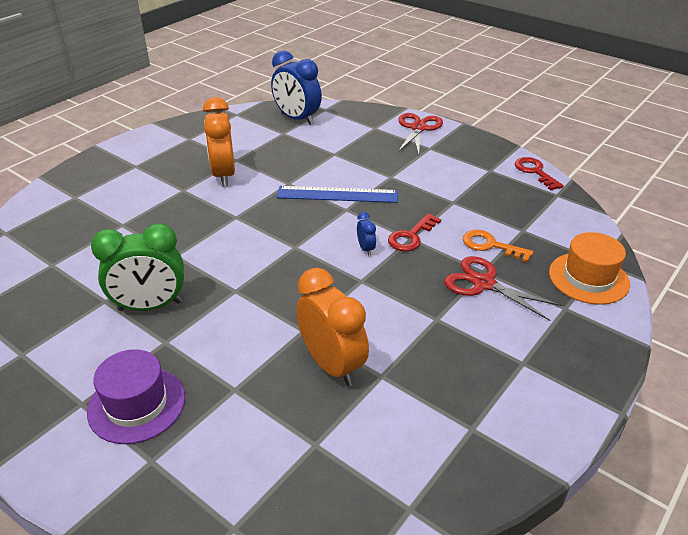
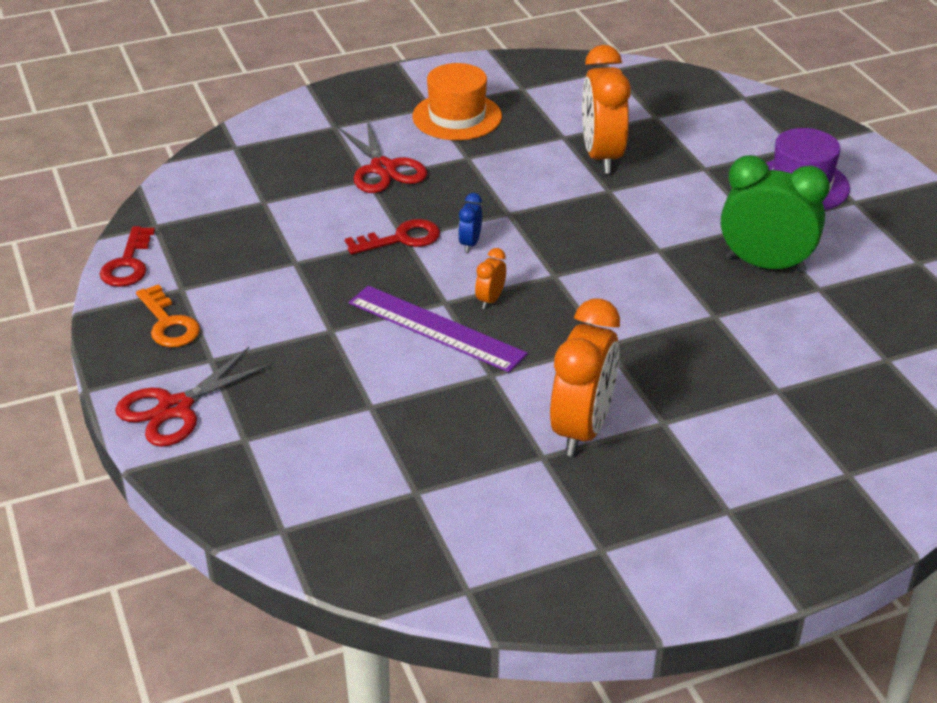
camera: 150 degrees left, 0 degrees up
blue clock [271,50,322,125] -> none
blue ruler [277,186,398,203] -> purple ruler [349,286,528,373]
orange key [463,230,533,262] -> orange key moved to [136,284,200,347]
orange hat [549,232,630,305] -> orange hat moved to [412,63,502,140]
none -> orange clock [475,248,506,309]

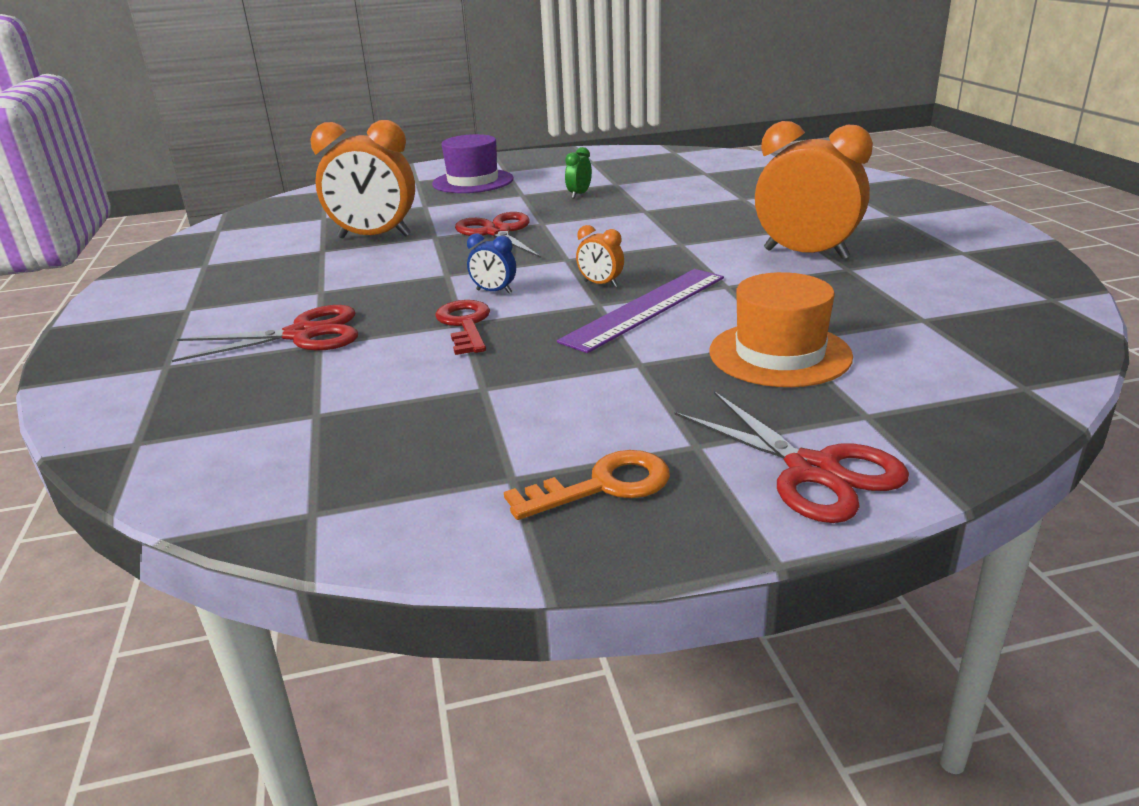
camera: 80 degrees left, 10 degrees down
red key [100,226,155,287] -> none
orange hat [412,63,502,140] -> orange hat moved to [710,272,853,387]
green clock [721,155,830,273] -> green clock [565,147,592,198], size x0.44
none -> red scissors [455,212,541,258]

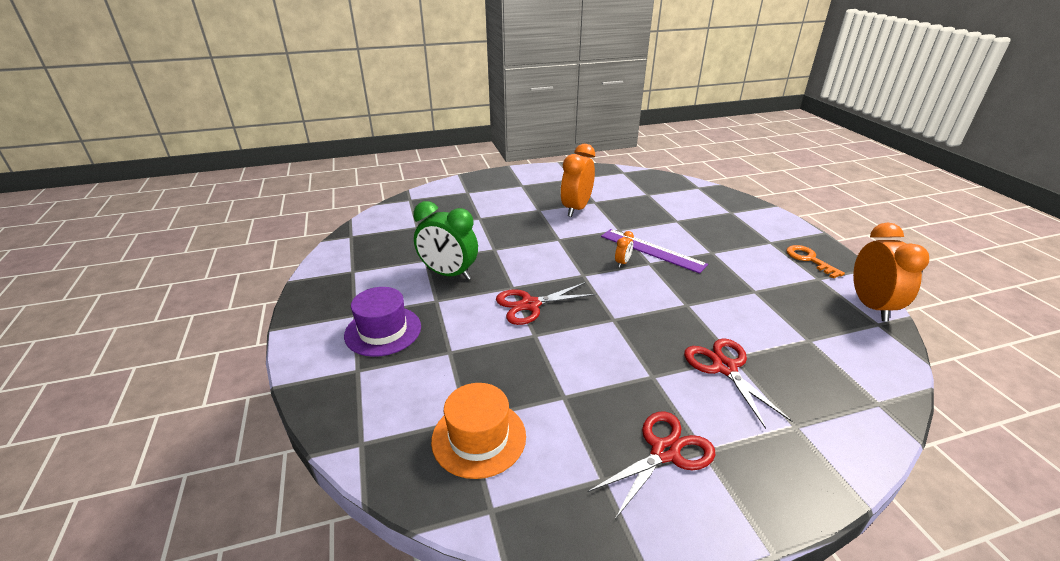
camera: 95 degrees left, 5 degrees up
orange clock [310,120,415,238] -> orange clock moved to [853,223,929,321]
red key [435,300,490,355] -> none
blue clock [467,233,516,293] -> none
green clock [565,147,592,198] -> green clock [413,201,478,280], size x2.28
red scissors [675,391,909,523] -> red scissors moved to [588,411,715,519]
orange hat [710,272,853,387] -> orange hat moved to [431,383,526,479]

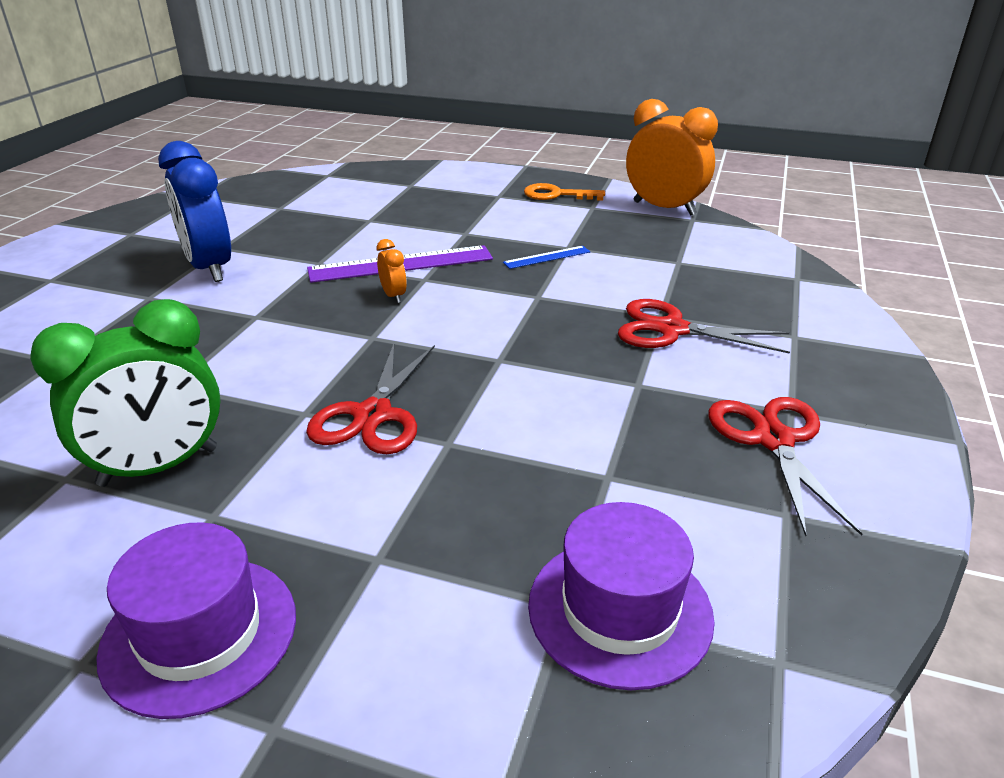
camera: 55 degrees left, 0 degrees up
orange hat [431,383,526,479] -> purple hat [528,502,715,690]
orange clock [561,144,595,217] -> blue clock [158,141,231,282]
none -> blue ruler [503,246,590,269]

